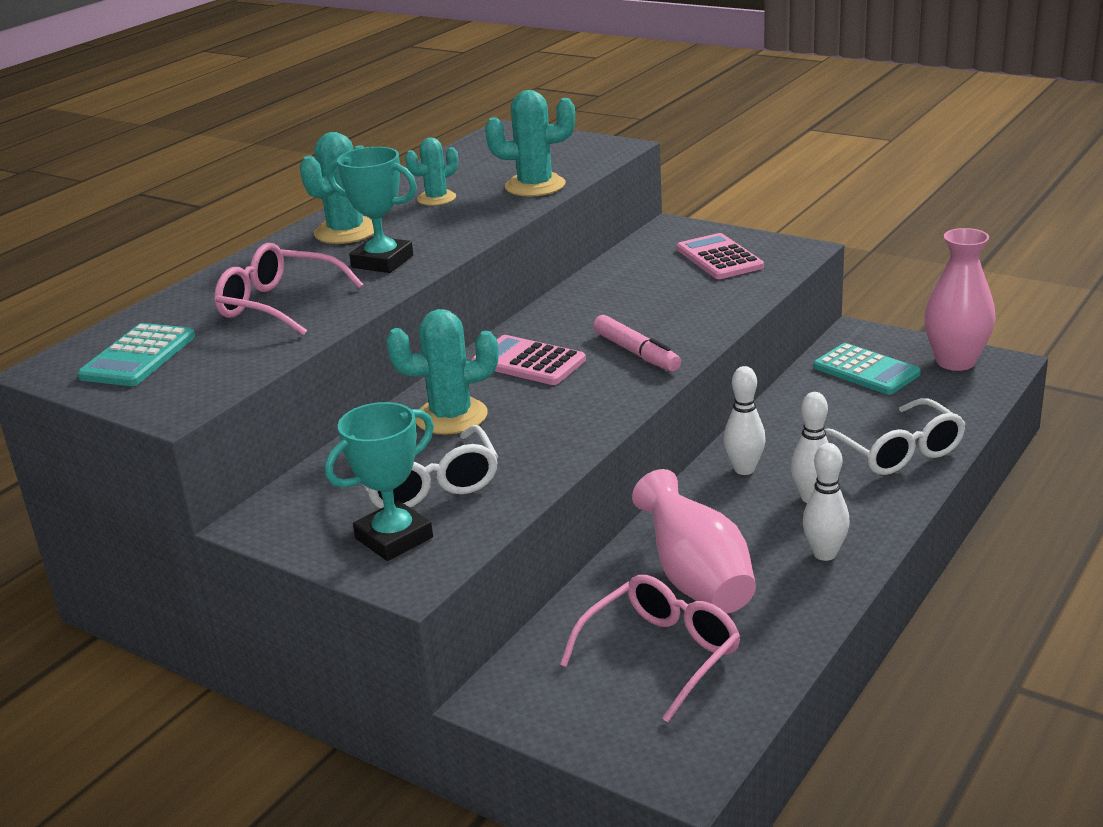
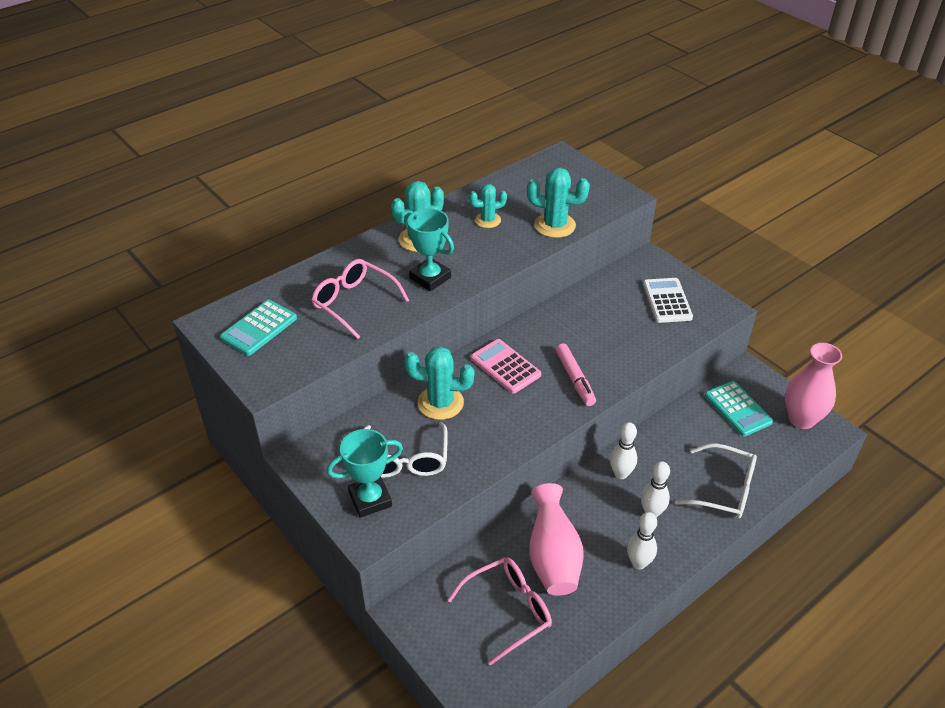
camera: 15 degrees right, 15 degrees up
pink calculator [677,233,764,279] -> white calculator [643,278,693,323]
white glasses [824,398,966,475] -> white glasses turned 60 degrees counterclockwise [675,443,757,519]

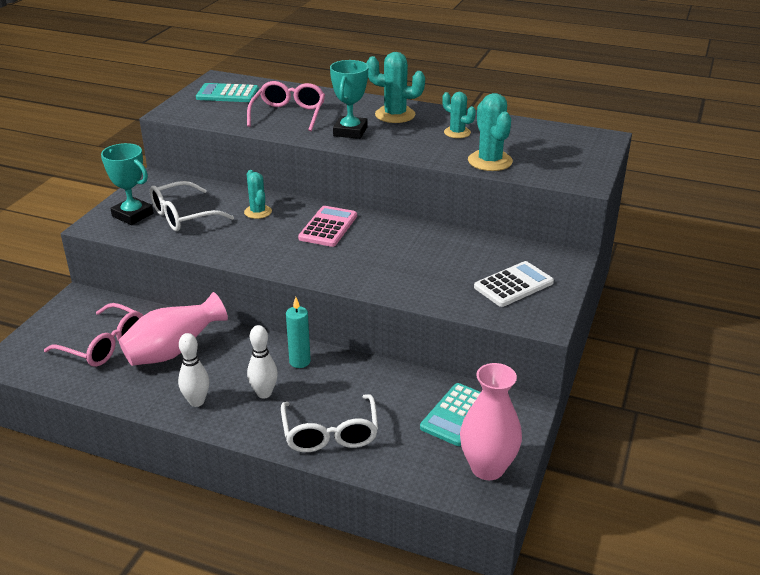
camera: 60 degrees right, 10 degrees down
turquoise cactus [404,346,475,420] -> turquoise cactus [244,170,272,219], size x0.64
pink marker [556,343,596,406] -> none
white bowling pin [610,422,637,479] -> turquoise candle [286,297,311,368]

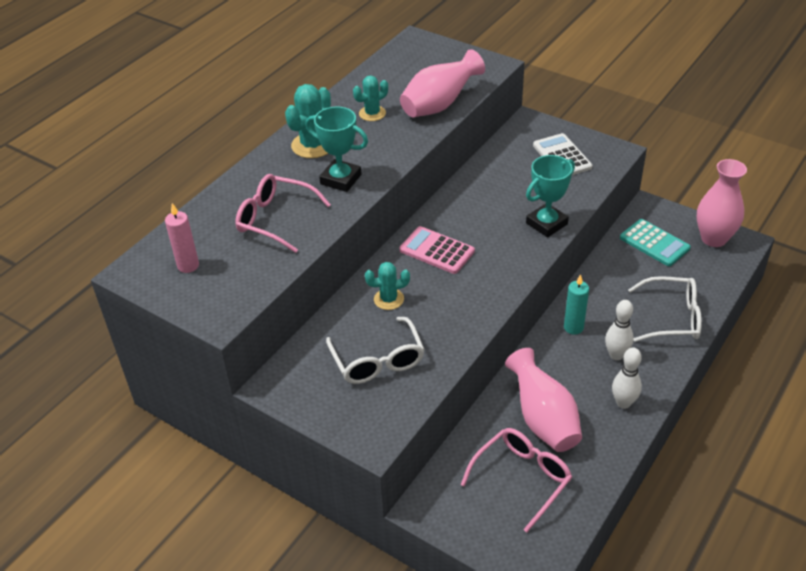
camera: 75 degrees left, 10 degrees up
turquoise trophy [101,143,153,225] -> turquoise trophy moved to [526,155,575,237]
turquoise calculator [196,83,259,102] -> pink candle [165,203,199,273]
turquoise cactus [468,93,513,171] -> pink vase [400,49,485,118]

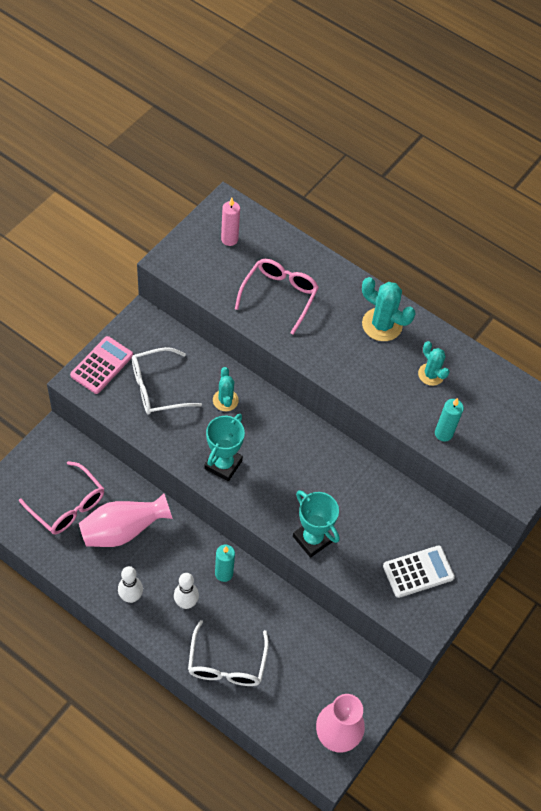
camera: 85 degrees right, 15 degrees up
turquoise trophy [305,106,368,192] -> turquoise trophy moved to [204,414,245,481]
pink calculator [399,226,475,274] -> pink calculator moved to [70,336,133,394]
pink vase [400,49,485,118] -> turquoise candle [435,398,464,442]
turquoise calculator [620,219,691,266] -> none

